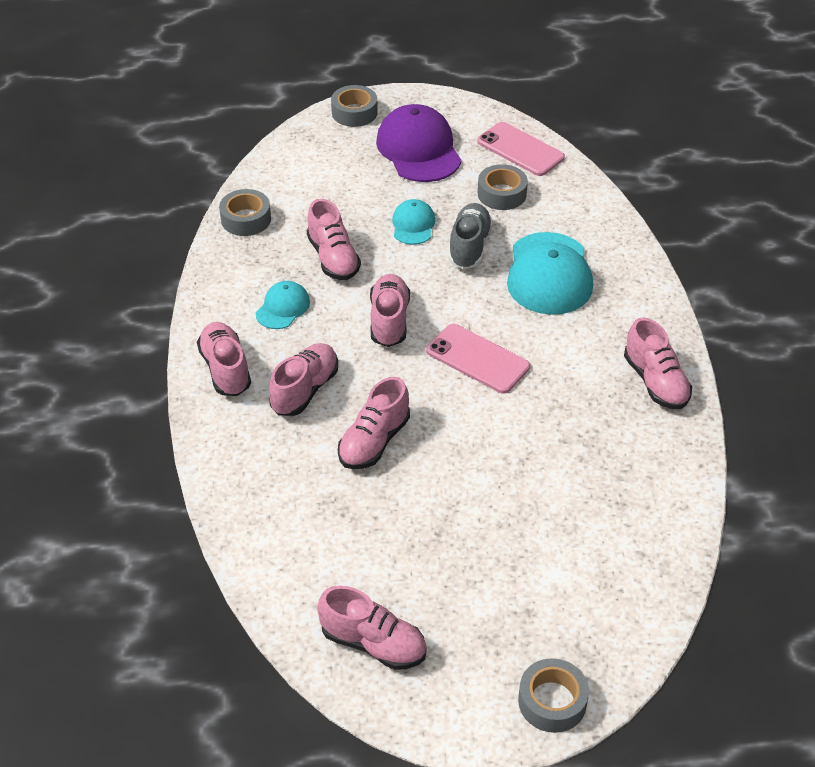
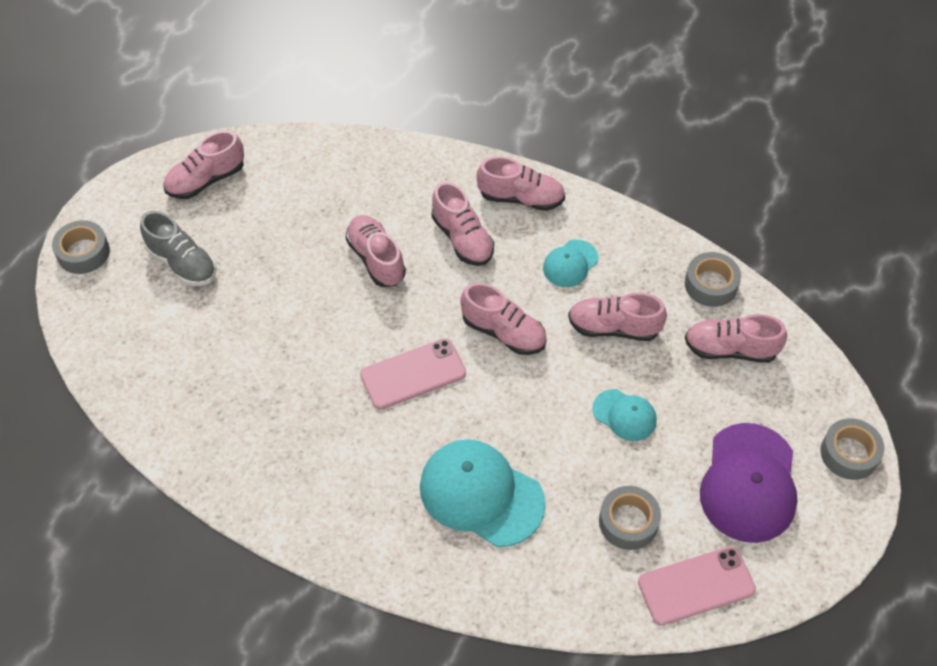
camera: 120 degrees right, 10 degrees up
turquoise cap [256,281,310,329] -> turquoise cap turned 75 degrees clockwise [543,240,599,287]
purple cap [376,104,462,182] -> purple cap turned 90 degrees clockwise [700,423,797,543]
grey shoe [448,203,493,269] -> grey shoe moved to [140,211,217,286]
pink shoe [624,318,692,409] -> pink shoe moved to [685,314,787,363]

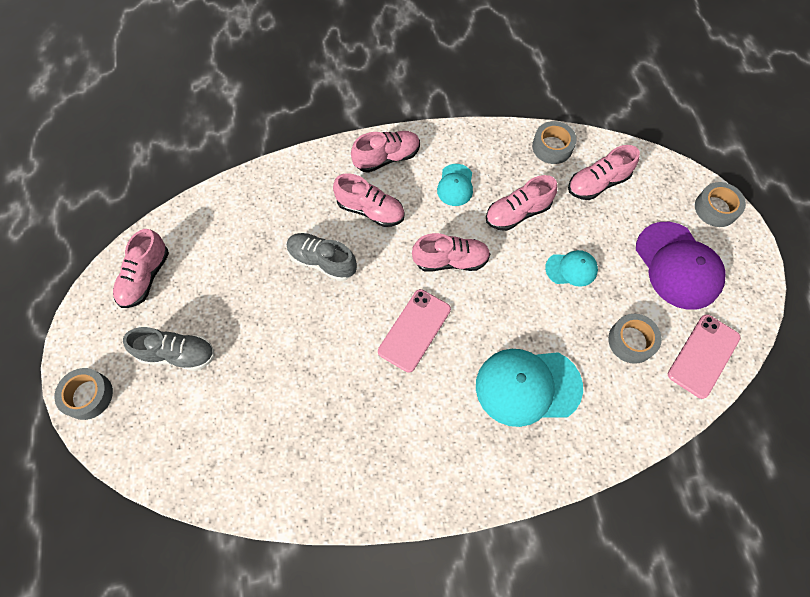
camera: 35 degrees left, 10 degrees up
pink shoe [346,215,406,287] -> grey shoe [287,233,357,281]

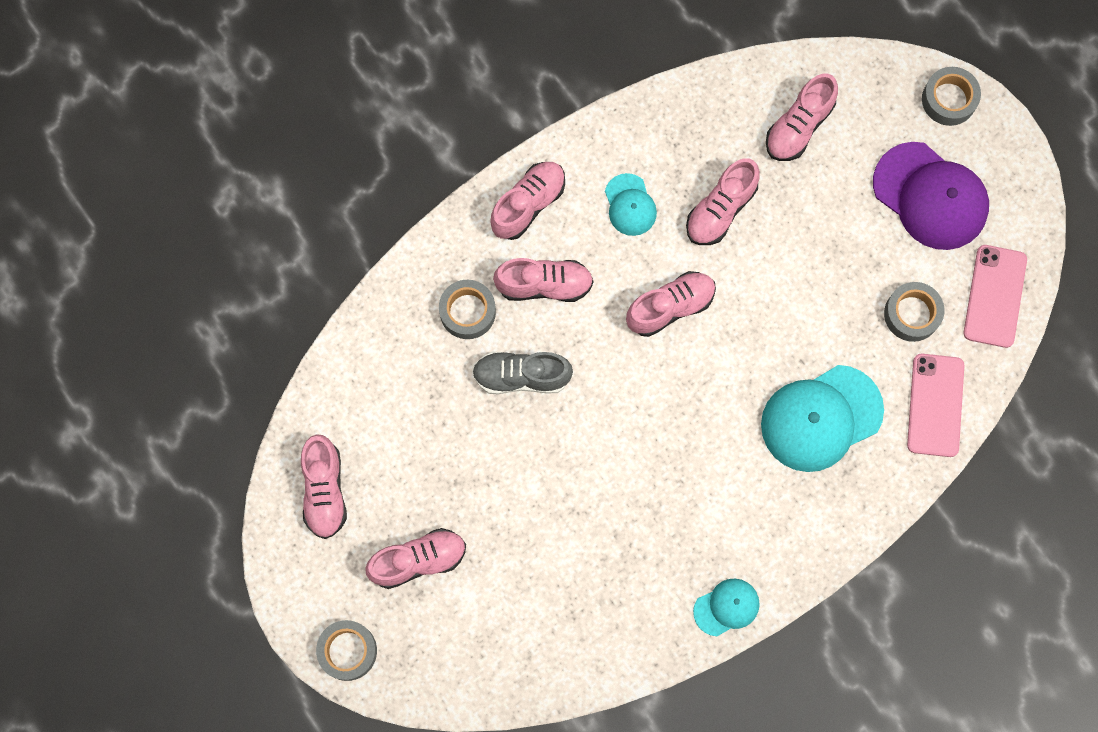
camera: 25 degrees left, 10 degrees up
grey shoe [123,327,215,371] -> pink shoe [365,528,466,589]
pink phone [378,289,451,373] -> pink phone moved to [907,354,965,457]
grey tape [532,121,577,164] -> grey tape moved to [439,280,496,339]
turquoise cap [545,250,598,287] -> turquoise cap moved to [693,579,760,636]

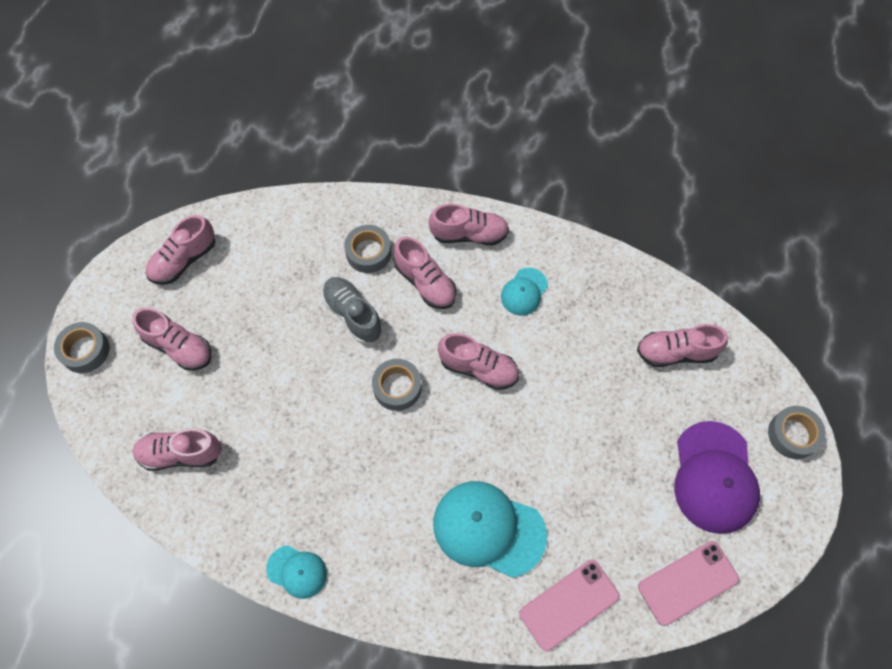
camera: 50 degrees right, 10 degrees down
pink shoe [686,158,760,245] -> pink shoe moved to [133,429,222,471]
grey tape [884,282,944,342] -> grey tape moved to [372,359,422,411]

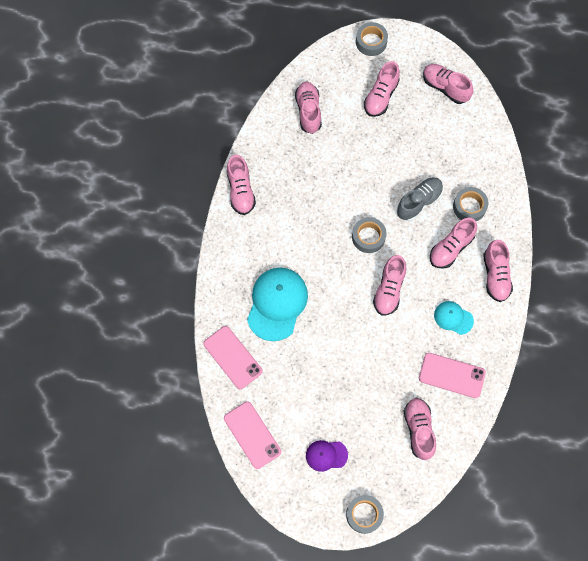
camera: 85 degrees right, 5 degrees up
turquoise cap [266,545,327,599] -> pink shoe [227,155,256,215]
purple cap [674,421,760,534] -> purple cap [306,440,348,472], size x0.53
none -> pink phone [419,353,486,398]

